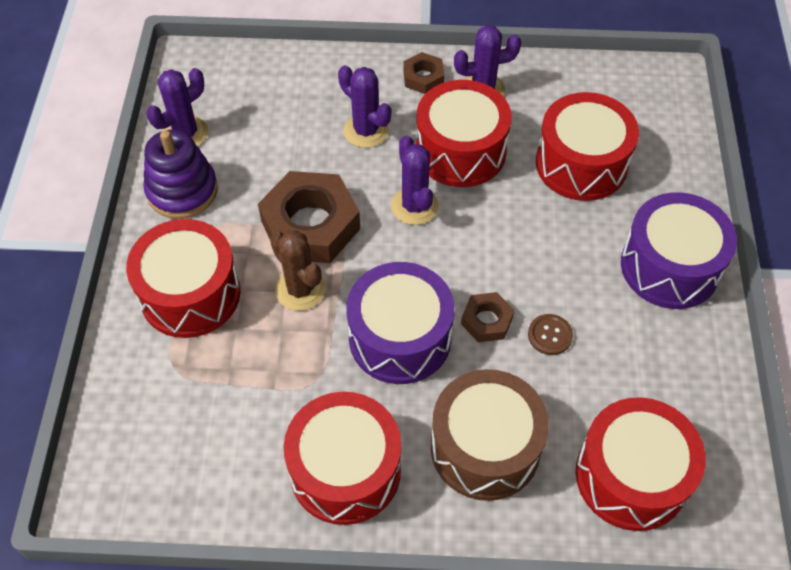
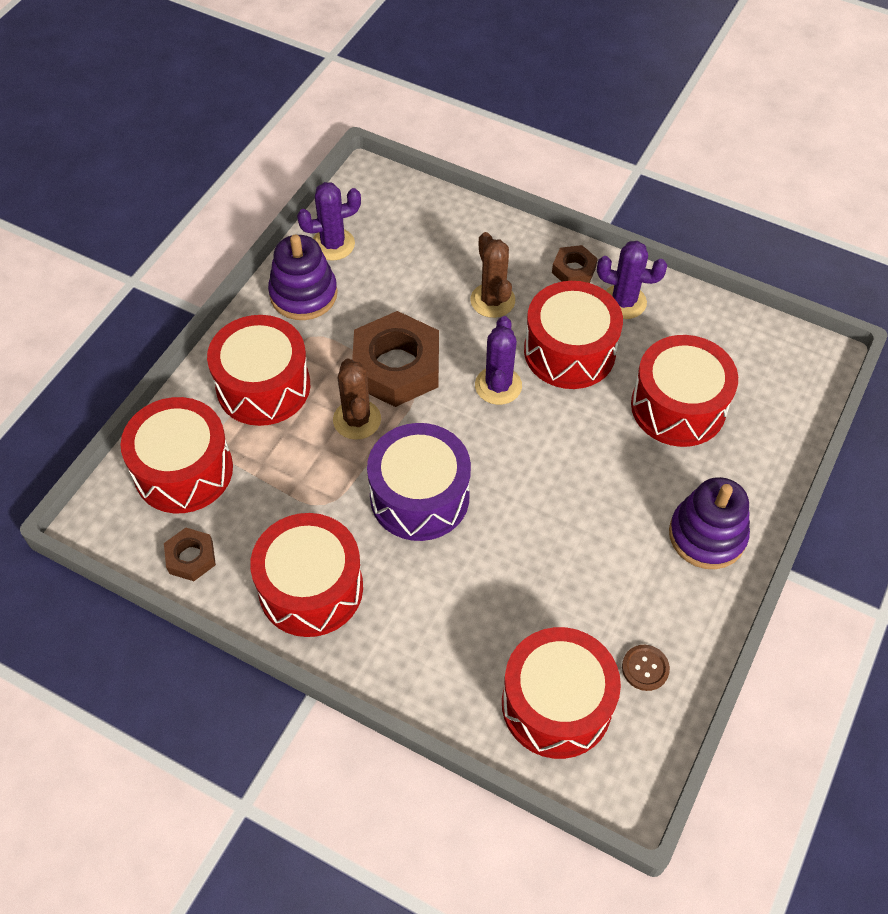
camera: 25 degrees right, 0 degrees up
purple cactus [338,65,391,148] -> brown cactus [470,232,515,318]
brown drum [431,369,549,501] -> none
brown nut [461,292,514,342] -> brown nut moved to [164,528,216,581]
brown button [528,314,573,355] -> brown button moved to [622,645,670,691]
purple drum [621,192,737,309] -> purple stacking toy [669,477,750,569]
none -> red drum [121,397,233,513]

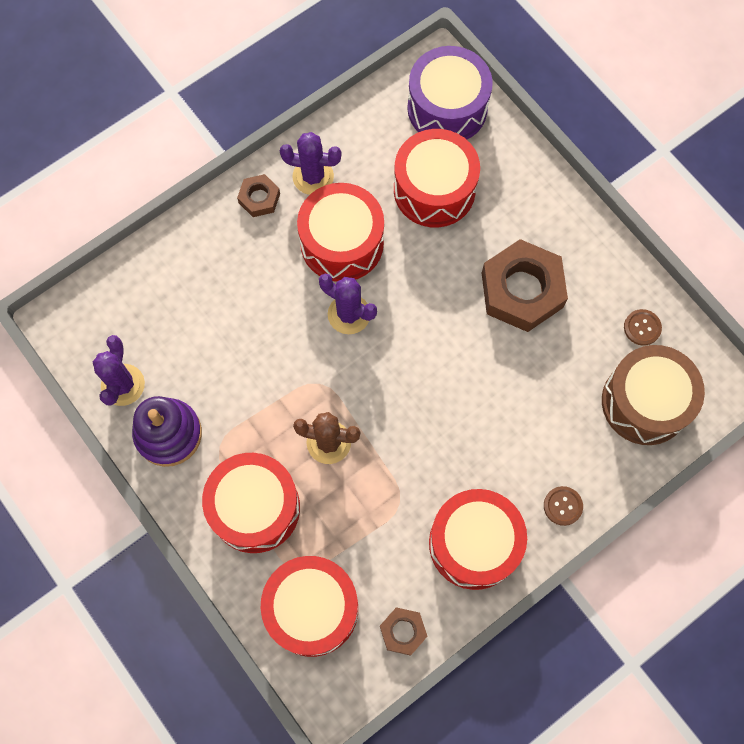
camera: 65 degrees left, 15 degrees up
brown nut [352,311,439,407] -> brown nut moved to [482,239,568,332]
purple drum [367,423,471,541] -> purple drum moved to [407,46,493,140]
brown cactus [470,232,515,318] -> none
red drum [502,627,621,759] -> brown drum [602,345,705,445]
purple cactus [597,241,667,319] -> purple cactus turned 60 degrees clockwise [280,132,342,195]
purple stacking toy [669,477,750,569] -> none
none -> brown button [544,486,583,526]

